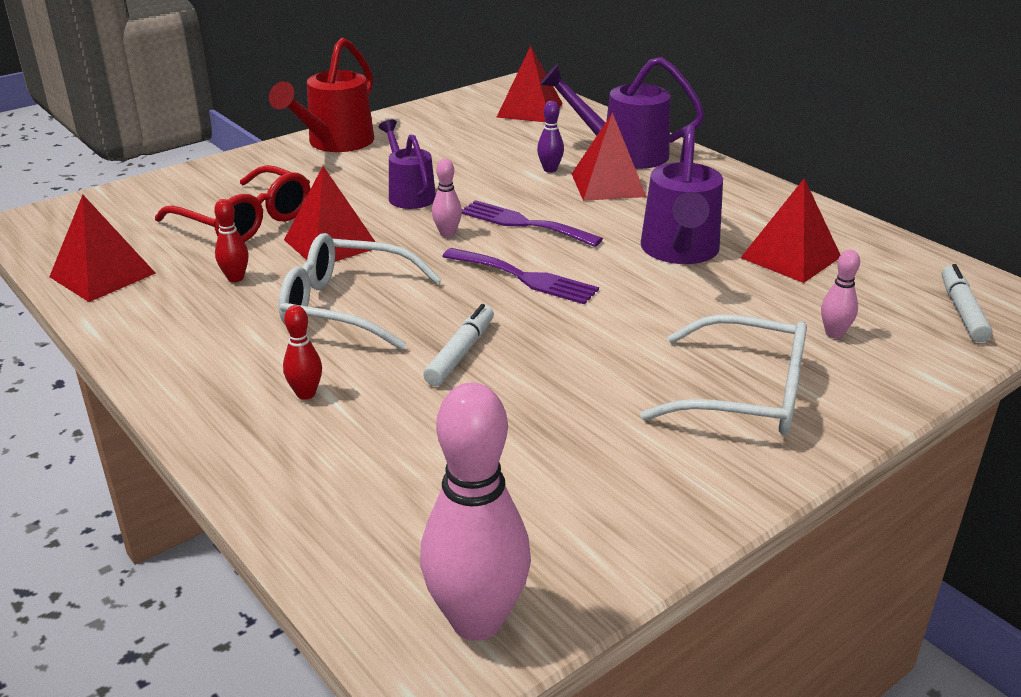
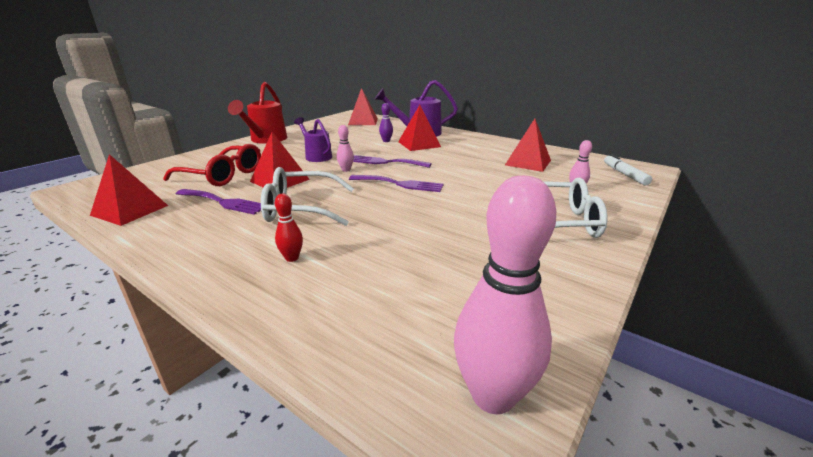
camera: 15 degrees left, 5 degrees down
red bowling pin [214,199,249,282] -> purple fork [176,189,261,215]
white marker [423,304,494,386] -> none
purple watering can [641,125,723,264] -> none

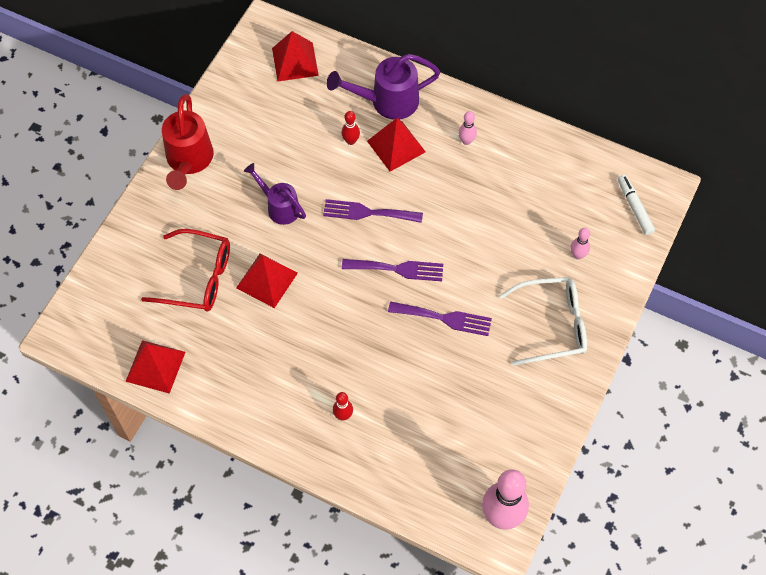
camera: 10 degrees left, 35 degrees up
purple fork [176,189,261,215] -> purple fork moved to [388,301,492,336]
white glasses [261,167,354,226] -> none
pink bowling pin [337,125,354,172] -> pink bowling pin moved to [458,111,477,145]
purple bowling pin [379,103,393,142] -> red bowling pin [341,111,360,145]
red pyramid [505,119,551,172] -> none

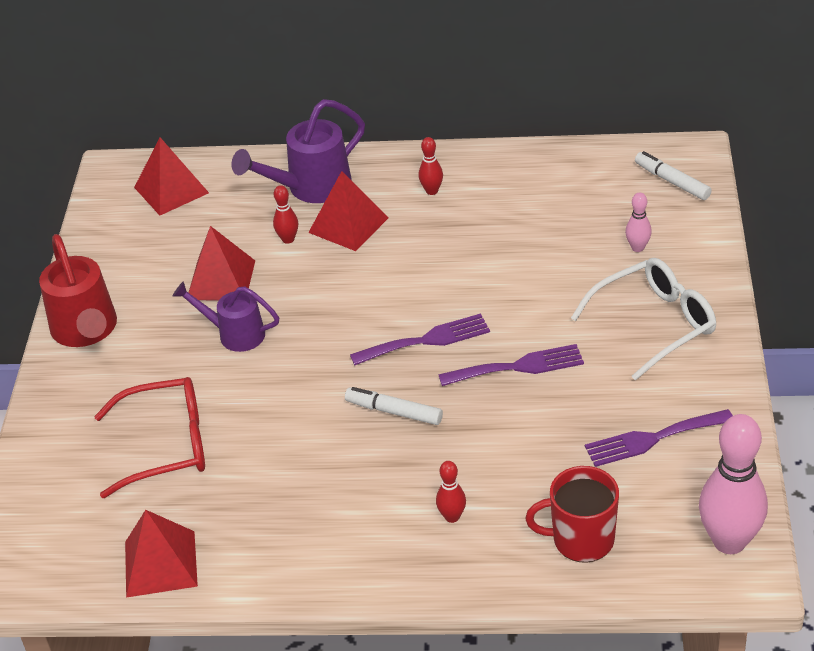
camera: 20 degrees left, 20 degrees down
red pyramid [236,254,298,308] -> red pyramid moved to [189,226,255,301]
purple fork [323,199,423,223] -> purple fork moved to [585,409,733,467]
pink bowling pin [458,111,477,145] -> red bowling pin [419,137,443,195]
none -> white marker [345,387,443,425]
none -> red mug [525,466,619,563]

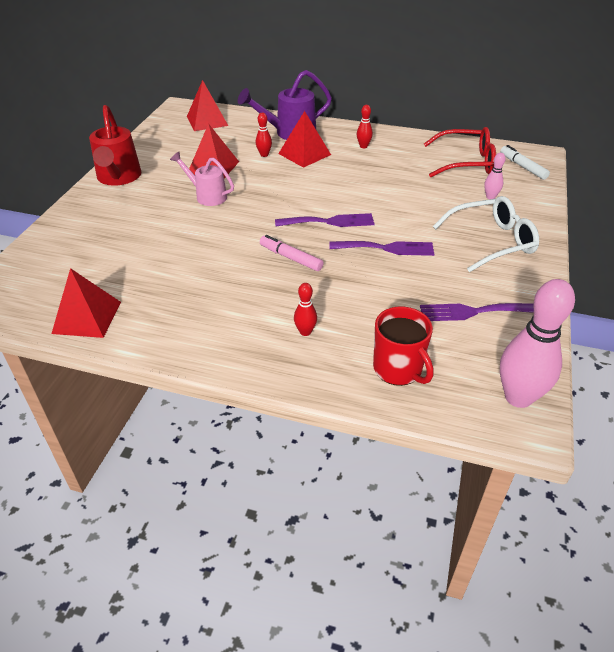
camera: 10 degrees right, 0 degrees up
red glasses [94,377,205,498] -> red glasses moved to [424,127,496,177]
purple watering can [172,281,279,352] -> pink watering can [170,152,234,206]
white marker [345,387,443,425] -> pink marker [260,235,323,271]
red mug [525,466,619,563] -> red mug turned 135 degrees counterclockwise [373,307,434,386]

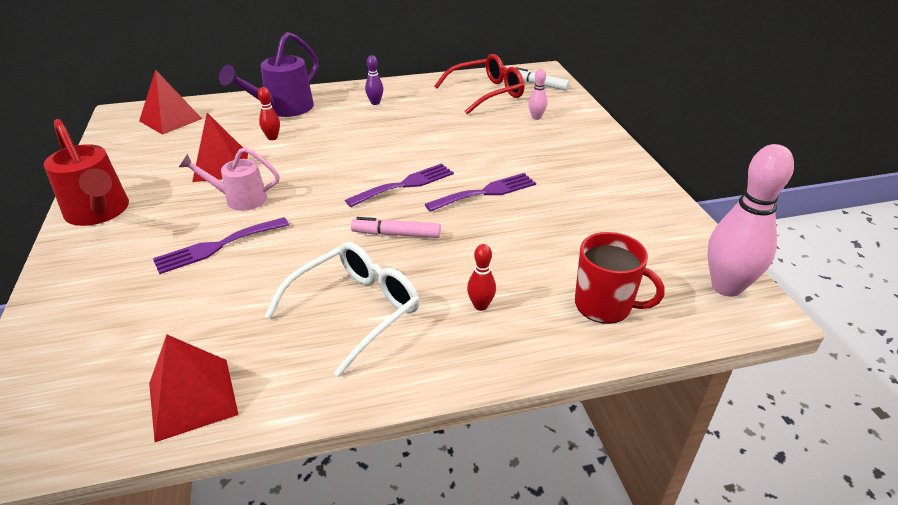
camera: 30 degrees left, 5 degrees down
red pyramid [278,111,331,168] -> none
red bowling pin [357,105,373,148] -> purple bowling pin [365,55,383,105]
purple fork [420,303,534,321] -> purple fork moved to [153,217,289,274]
white glasses [433,196,539,272] -> white glasses moved to [264,242,420,377]

